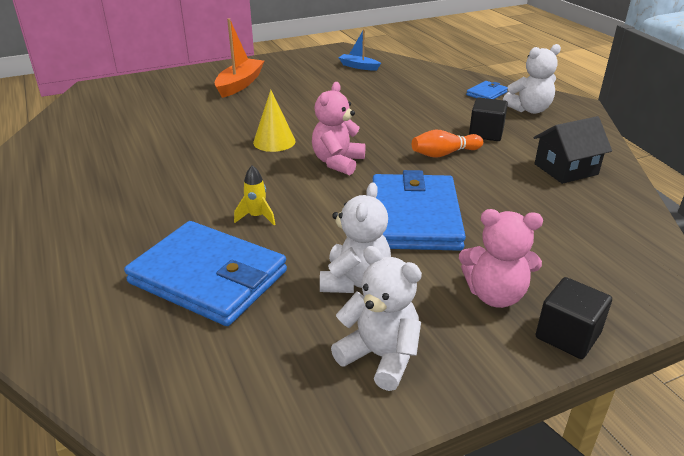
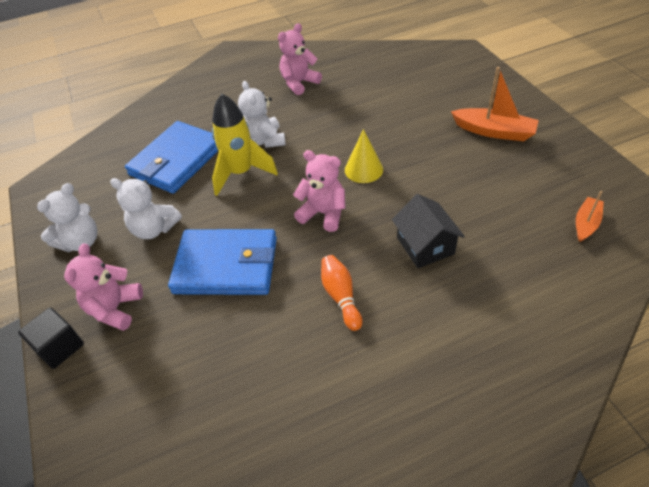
camera: 95 degrees right, 15 degrees up
yellow rocket [234,165,276,225] -> yellow rocket [212,94,278,196], size x2.14
blue boat [338,29,381,70] -> orange boat [576,191,604,242]
blue wallet [466,81,508,99] -> none
black cube [469,98,508,141] -> none
white teddy bear [503,44,561,114] -> white teddy bear moved to [238,81,286,148]
black house [534,116,612,184] -> black house moved to [392,194,465,268]
none -> pink teddy bear [278,23,322,95]

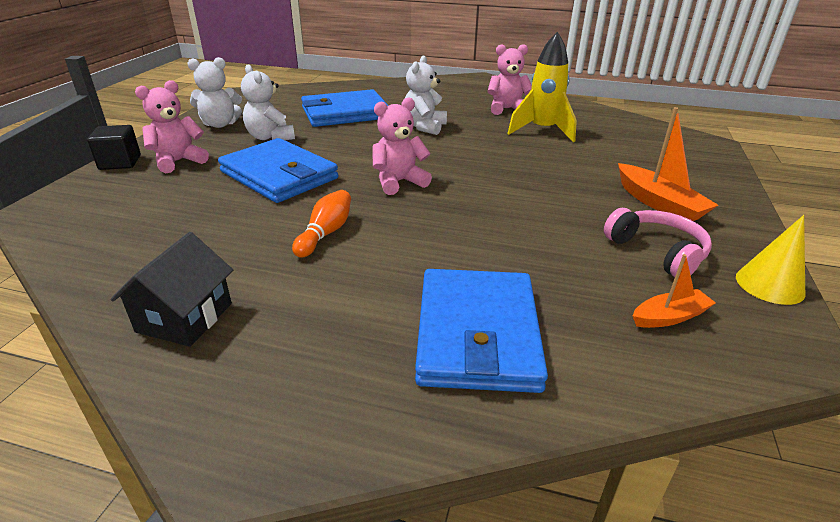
camera: 35 degrees right, 15 degrees down
yellow rocket [212,94,278,196] -> yellow rocket moved to [507,32,577,142]
pink teddy bear [293,150,346,232] -> pink teddy bear turned 90 degrees counterclockwise [372,97,432,195]
yellow cone [345,129,383,183] -> yellow cone moved to [736,215,805,305]
black house [392,194,465,268] -> black house moved to [111,232,233,347]
none -> blue wallet [415,269,548,393]
none -> pink headphones [604,208,712,277]

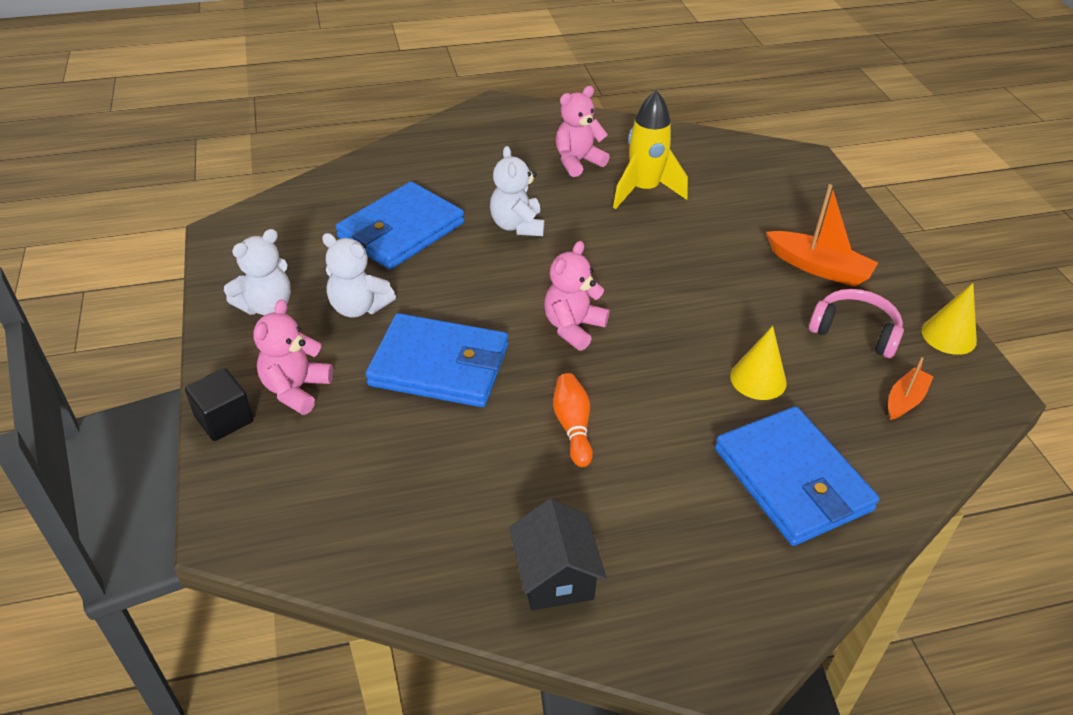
camera: 30 degrees left, 10 degrees up
none -> yellow cone [730,326,787,400]

